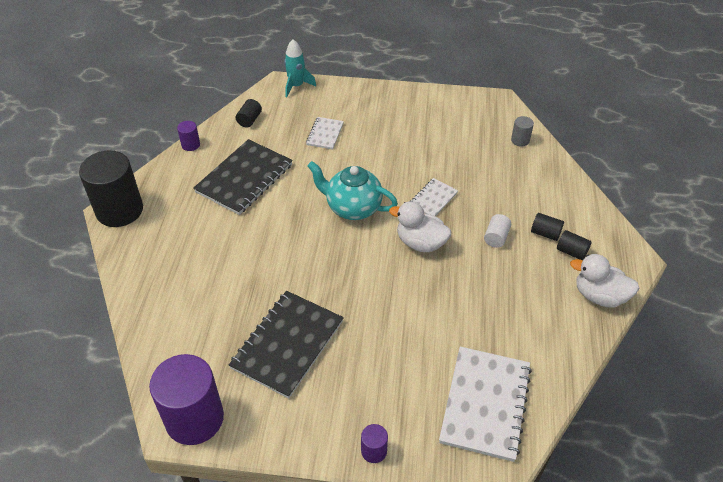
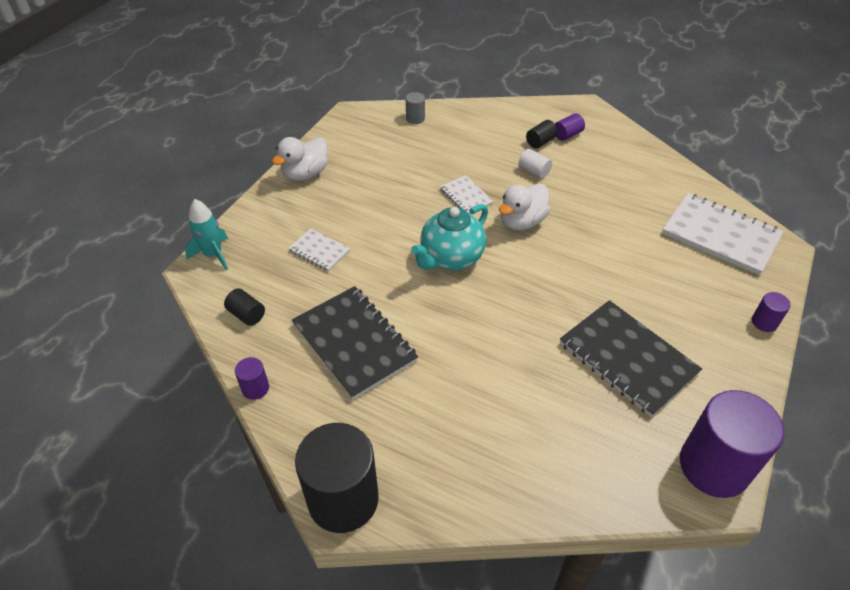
camera: 70 degrees left, 0 degrees up
black cylinder [557,230,592,260] -> purple cylinder [555,113,585,141]
white duck [570,254,640,308] -> white duck moved to [272,137,328,181]

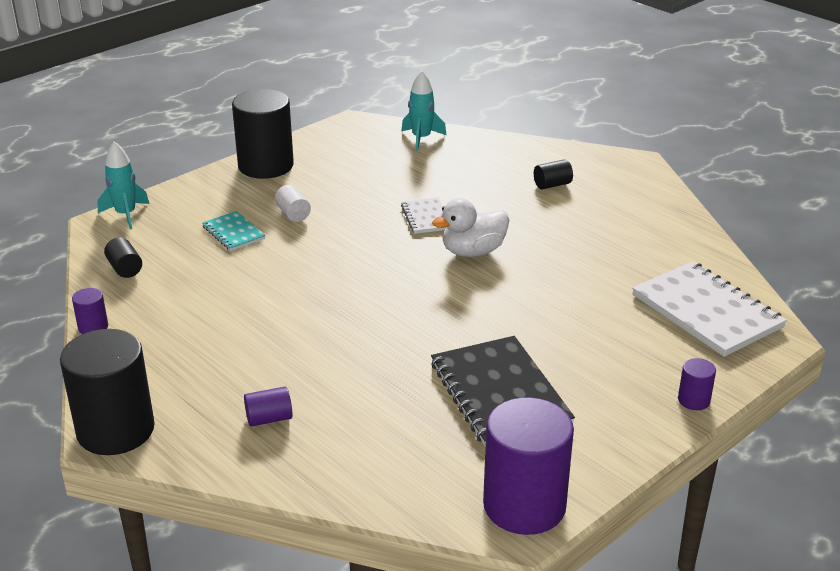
camera: 20 degrees right, 15 degrees down
white duck [272,137,328,181] -> black cylinder [232,89,294,179]
white notebook [288,228,350,271] -> turquoise notebook [202,211,265,251]
black notebook [292,286,418,400] -> none
grey cylinder [406,92,425,124] -> turquoise rocket [401,71,447,151]
turquoise teapot [411,204,488,270] -> none
white cylinder [518,149,552,179] -> white cylinder moved to [275,185,311,222]
purple cylinder [555,113,585,141] -> purple cylinder moved to [244,387,293,427]

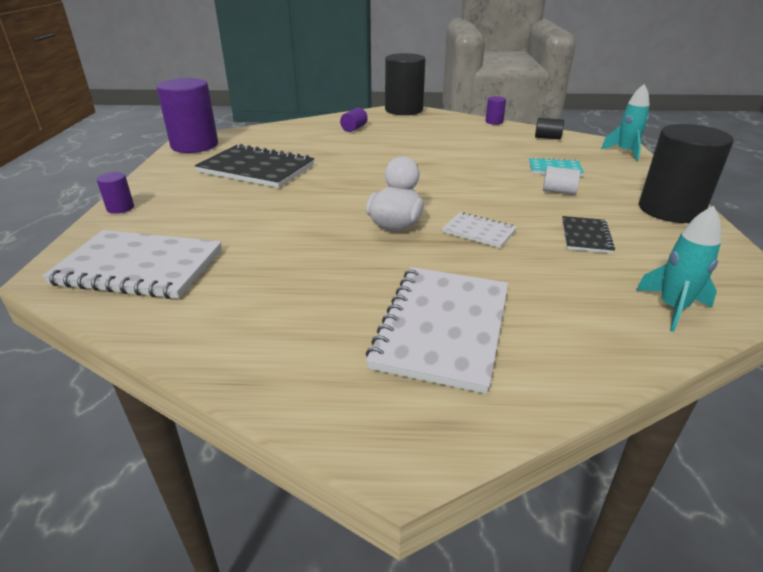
camera: 135 degrees right, 0 degrees up
black cylinder [534,159,573,190] -> white notebook [366,267,508,394]
none -> black notebook [562,216,615,254]

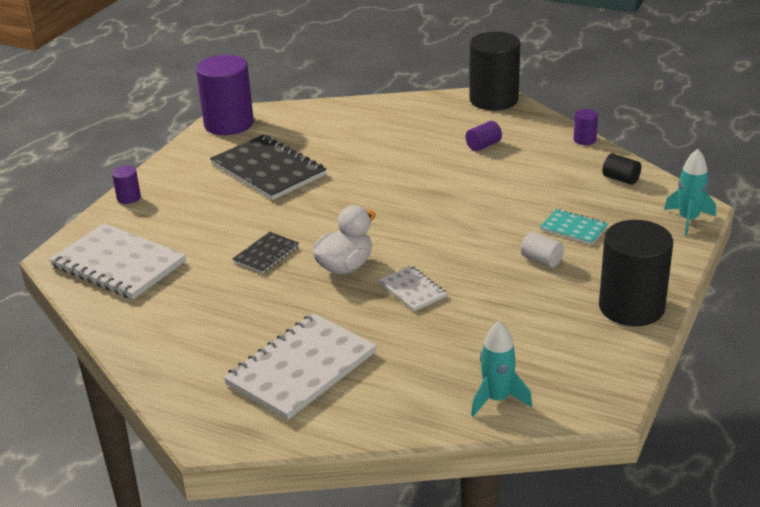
camera: 25 degrees right, 0 degrees up
purple cylinder [340,108,368,132] -> purple cylinder moved to [465,121,502,151]
black notebook [562,216,615,254] -> black notebook moved to [233,232,299,274]

